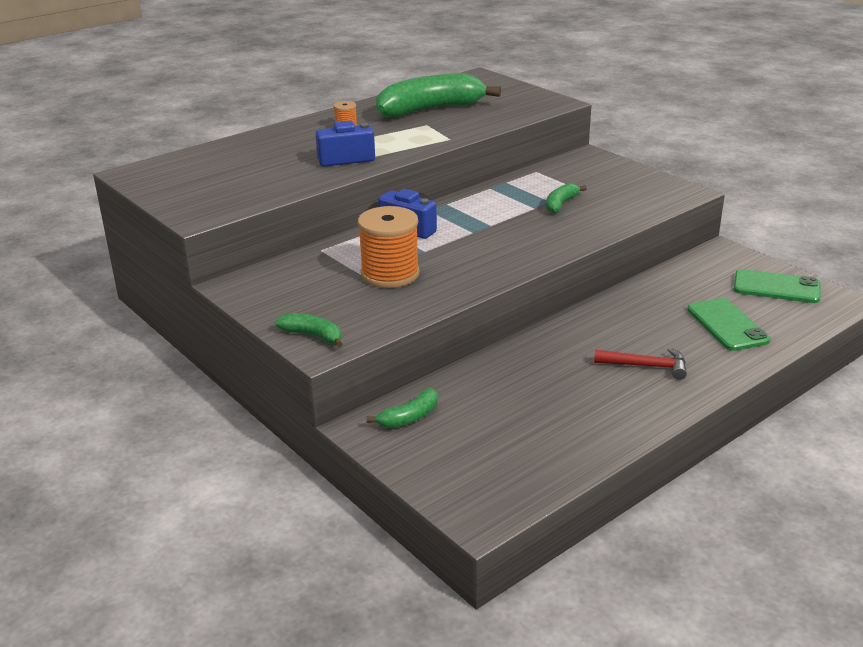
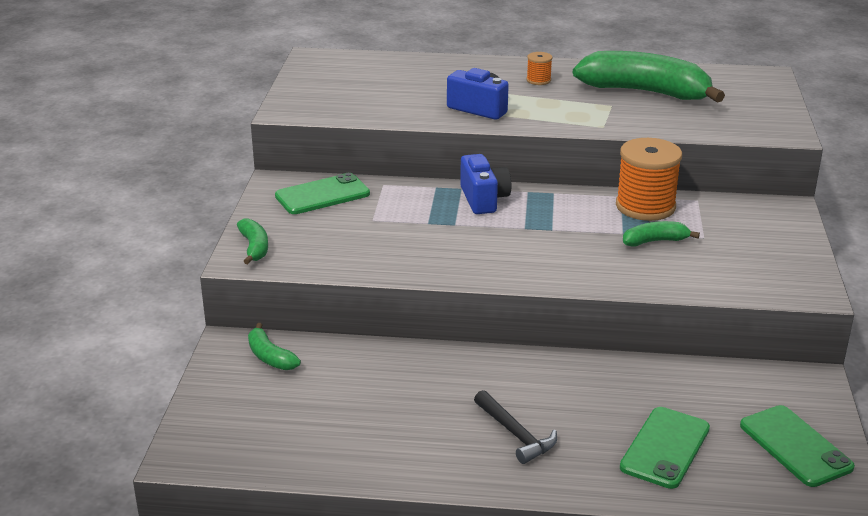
camera: 45 degrees right, 0 degrees up
orange spool [358,206,420,288] -> orange spool moved to [616,138,682,221]
green banana [367,388,438,428] -> green banana turned 45 degrees clockwise [248,323,301,370]
red hammer [594,348,687,380] -> black hammer [474,390,557,464]
none -> green phone [275,173,370,214]

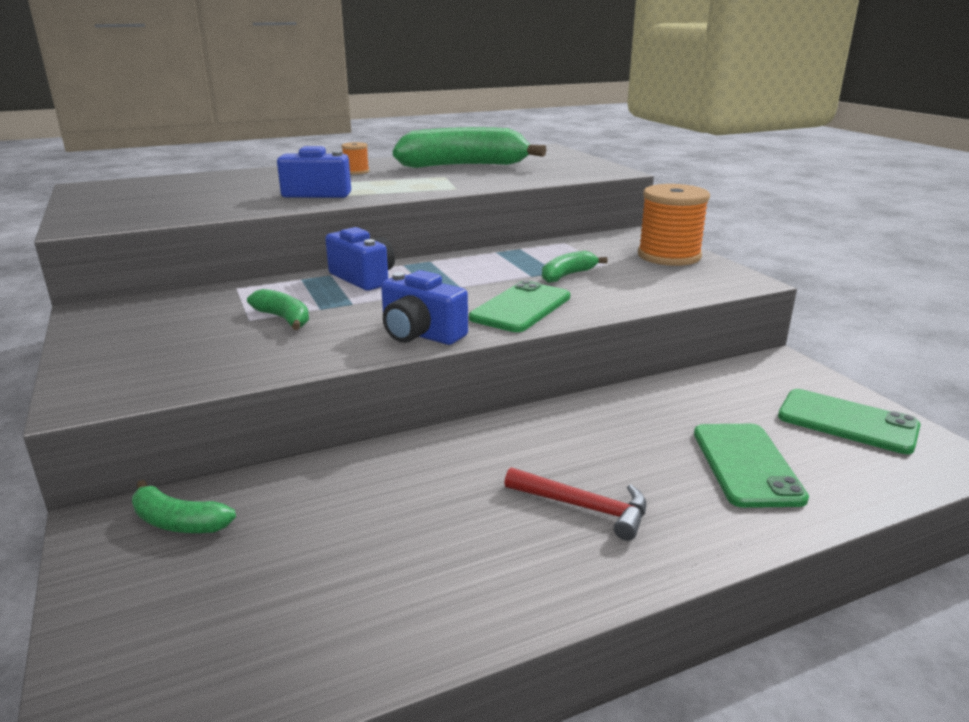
camera: 30 degrees left, 5 degrees down
green banana [237,218,268,264] -> green banana moved to [247,289,309,330]
green phone [275,173,370,214] -> green phone moved to [469,280,570,332]
black hammer [474,390,557,464] -> red hammer [505,467,647,541]
orange spool [616,138,682,221] -> orange spool moved to [638,184,710,266]
none -> blue camera [381,270,468,345]

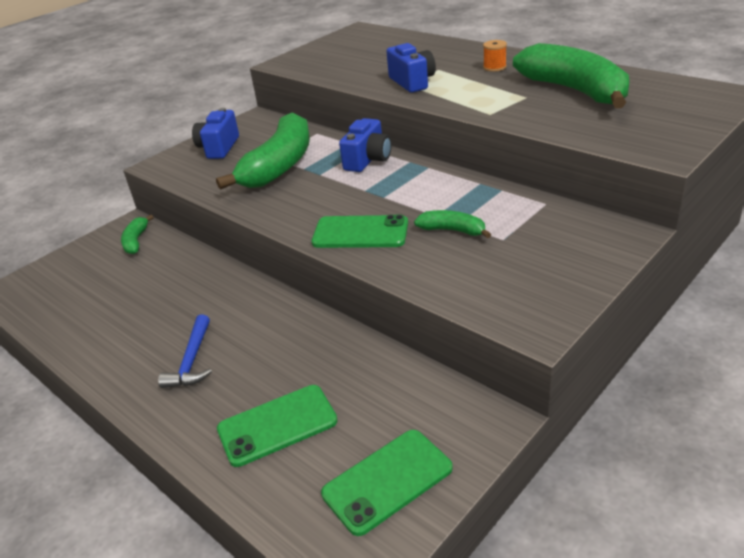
camera: 70 degrees right, 10 degrees up
green banana [247,289,309,330] -> green banana [216,113,310,190], size x2.21
blue camera [381,270,468,345] -> blue camera moved to [192,108,239,159]
red hammer [505,467,647,541] -> blue hammer [158,314,212,388]
orange spool [638,184,710,266] -> none
green phone [778,389,921,454] -> green phone turned 45 degrees clockwise [321,430,453,536]

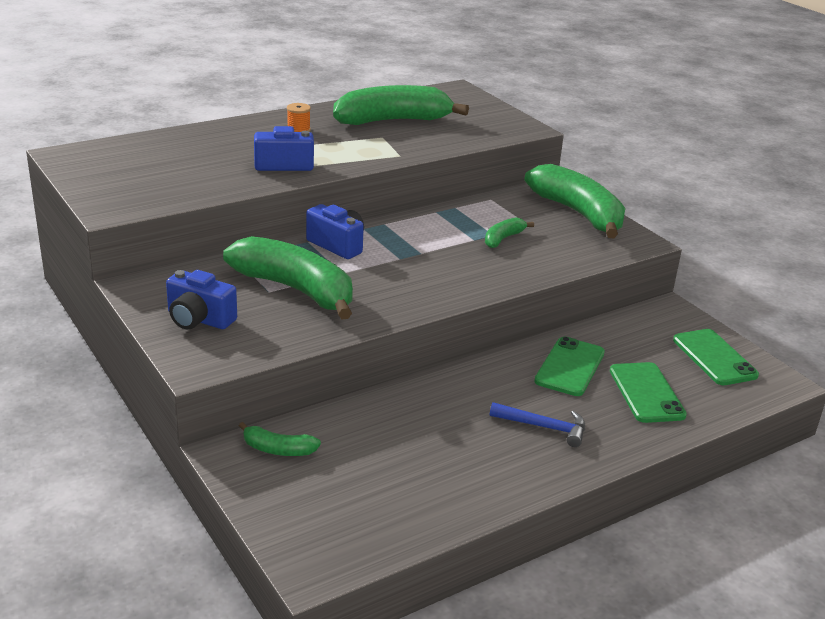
camera: 80 degrees left, 5 degrees down
green phone [312,215,408,248] -> green phone moved to [534,337,605,396]
none -> green banana [524,164,625,238]

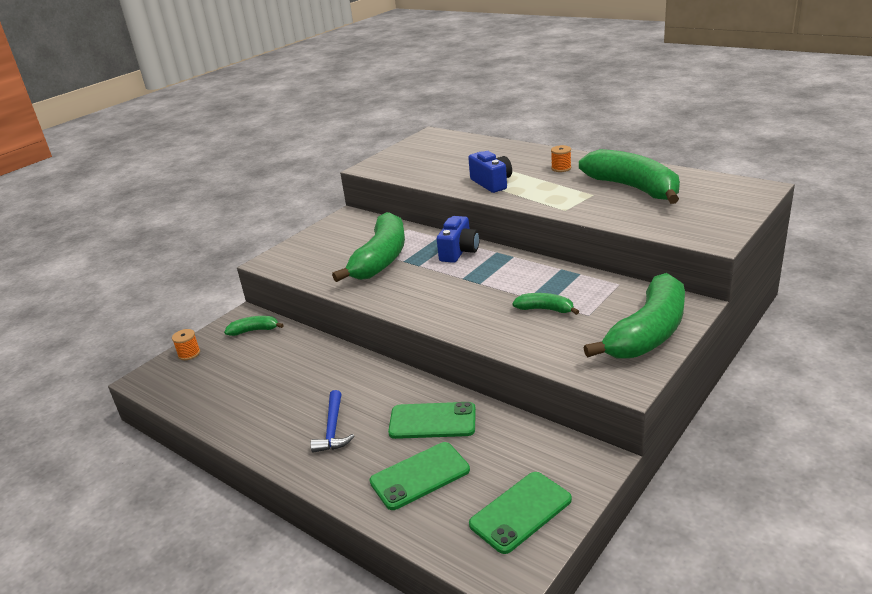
camera: 75 degrees right, 0 degrees up
blue camera [166,270,237,329] -> none
green banana [239,422,321,456] -> green banana turned 90 degrees clockwise [224,316,283,336]
none -> orange spool [172,329,200,360]

